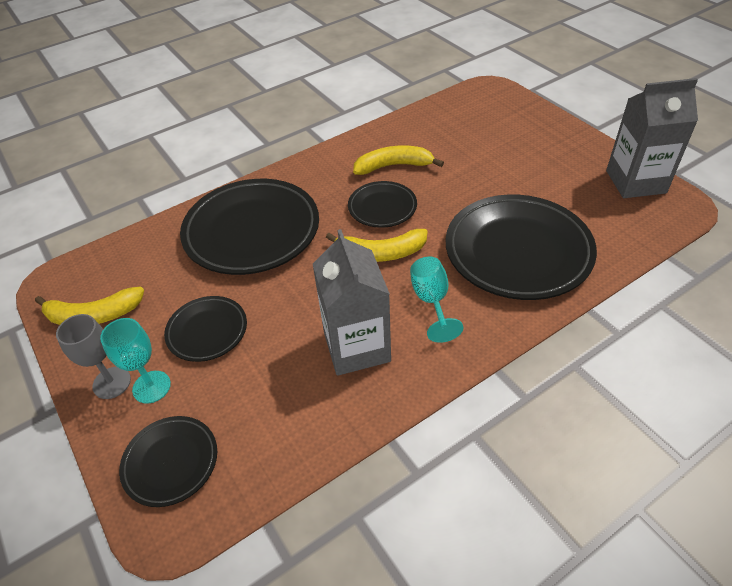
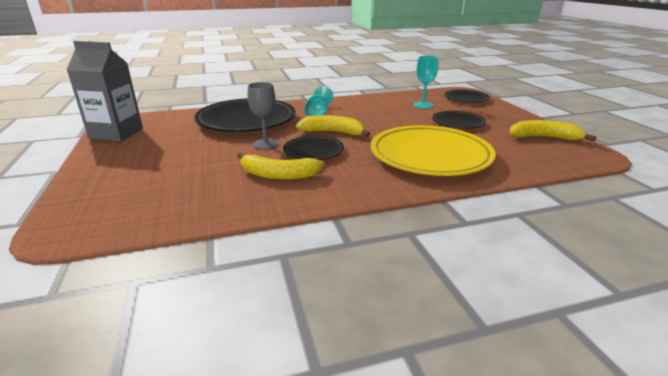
camera: 165 degrees left, 20 degrees down
grey goblet [56,314,131,399] -> grey goblet moved to [248,82,278,149]
turquoise goblet [100,318,171,403] -> turquoise goblet moved to [413,56,438,108]
black plate [180,179,319,275] -> yellow plate [371,125,496,176]
grey carton [313,229,391,376] -> none

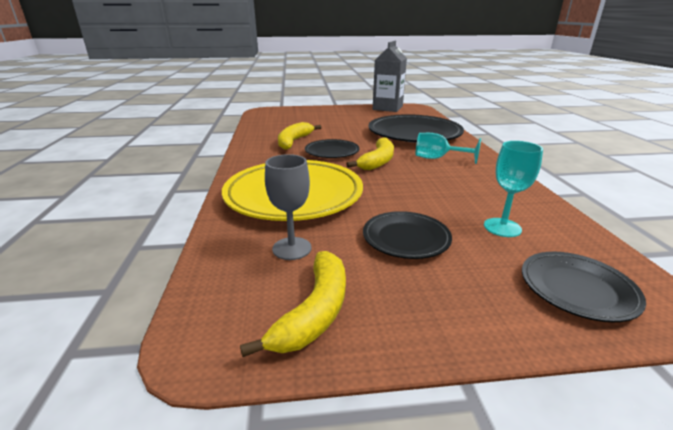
camera: 100 degrees right, 0 degrees up
grey goblet [248,82,278,149] -> grey goblet moved to [265,154,311,260]

